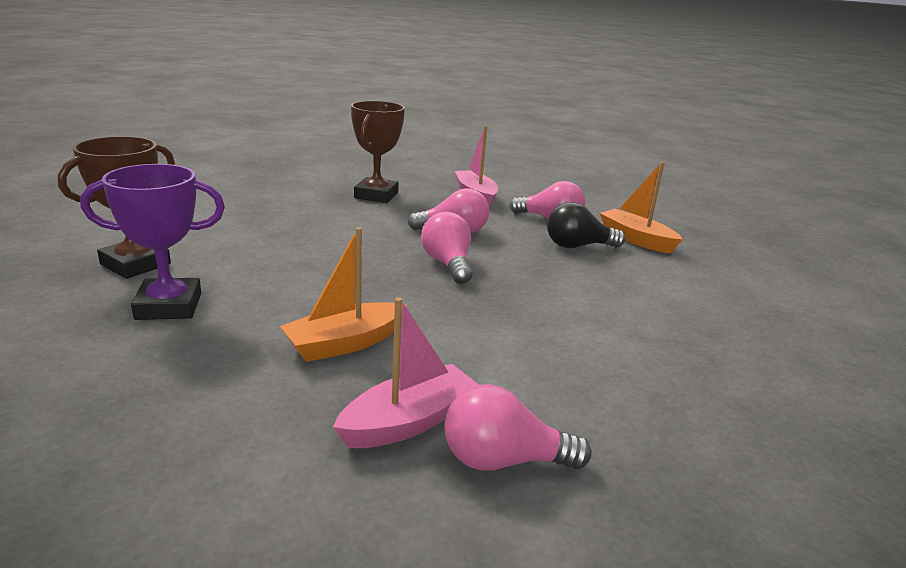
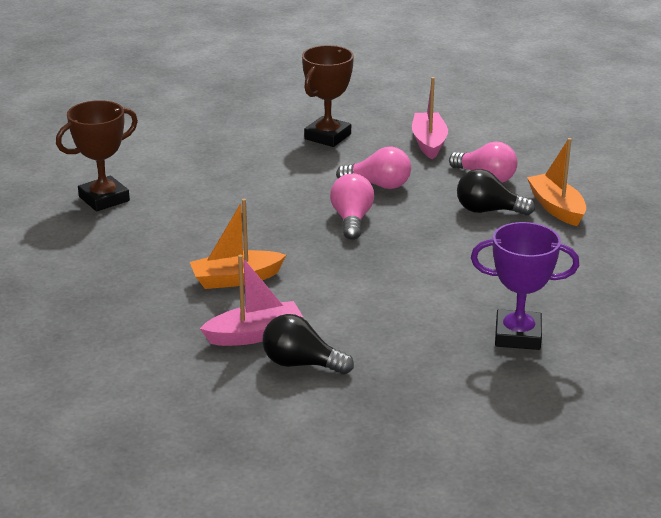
camera: 20 degrees right, 5 degrees up
purple trophy [81,164,225,320] -> purple trophy moved to [471,222,579,350]
pink light bulb [444,384,592,471] -> black light bulb [263,314,354,375]

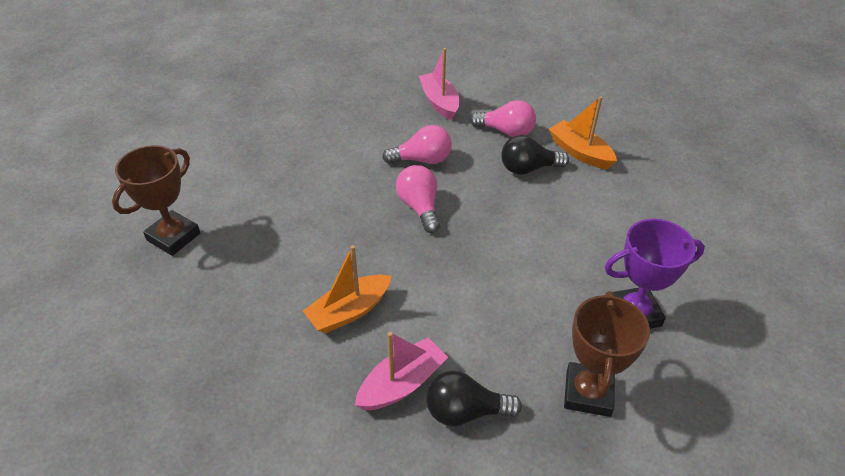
camera: 20 degrees left, 15 degrees up
brown trophy [302,45,354,147] -> brown trophy moved to [564,291,650,417]

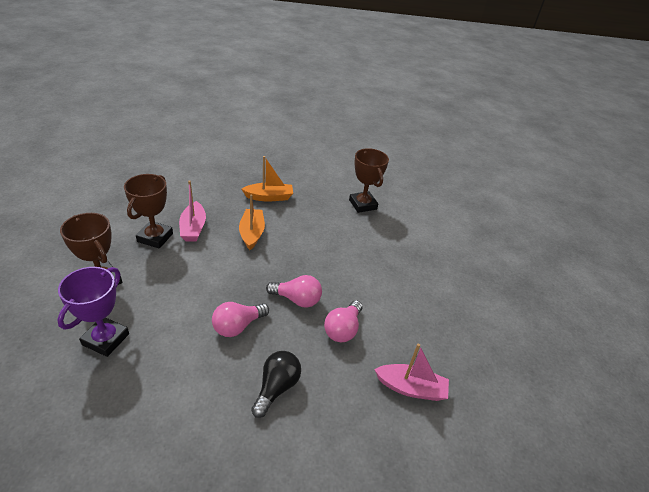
camera: 120 degrees right, 5 degrees down
black light bulb [426,371,522,426] -> brown trophy [124,174,173,249]
pink light bulb [470,100,536,137] -> pink light bulb moved to [212,302,269,337]
orange boat [549,96,617,169] -> orange boat moved to [242,156,293,202]

